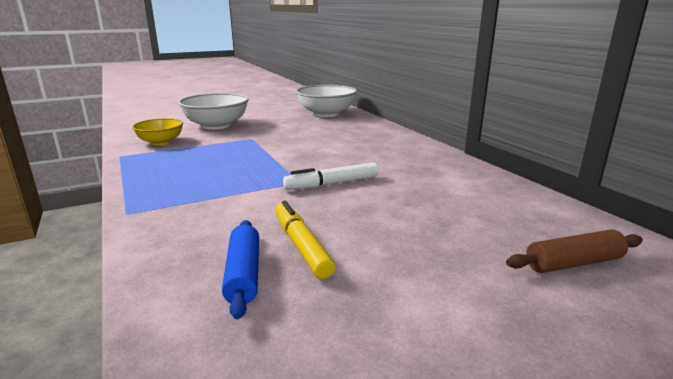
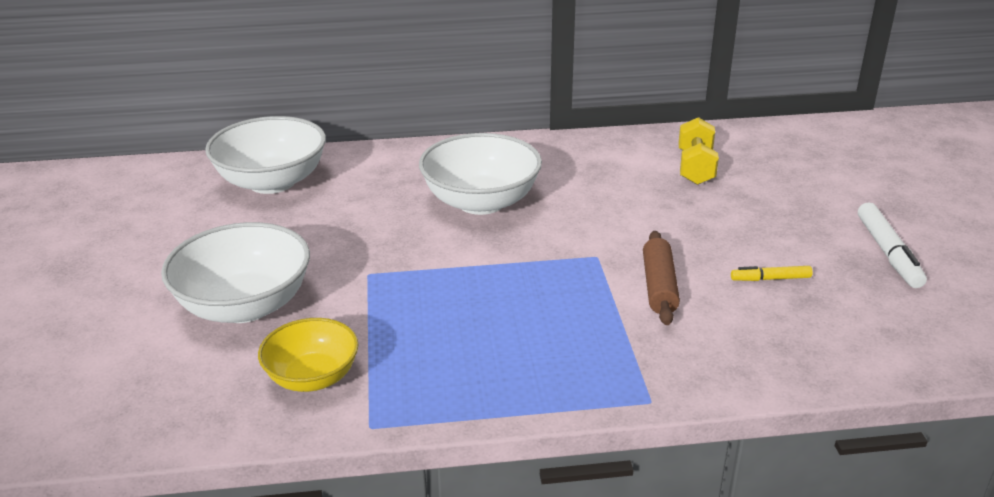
camera: 70 degrees left, 10 degrees up
blue rolling pin [222,220,259,319] -> none
yellow marker [275,201,335,279] -> yellow marker [731,266,813,281], size x0.59
white marker [283,163,379,190] -> white marker moved to [858,202,927,288]
brown rolling pin [506,229,643,273] -> brown rolling pin moved to [643,231,680,325]
none -> white bowl [419,133,542,215]
none -> yellow dumbbell [679,117,719,185]

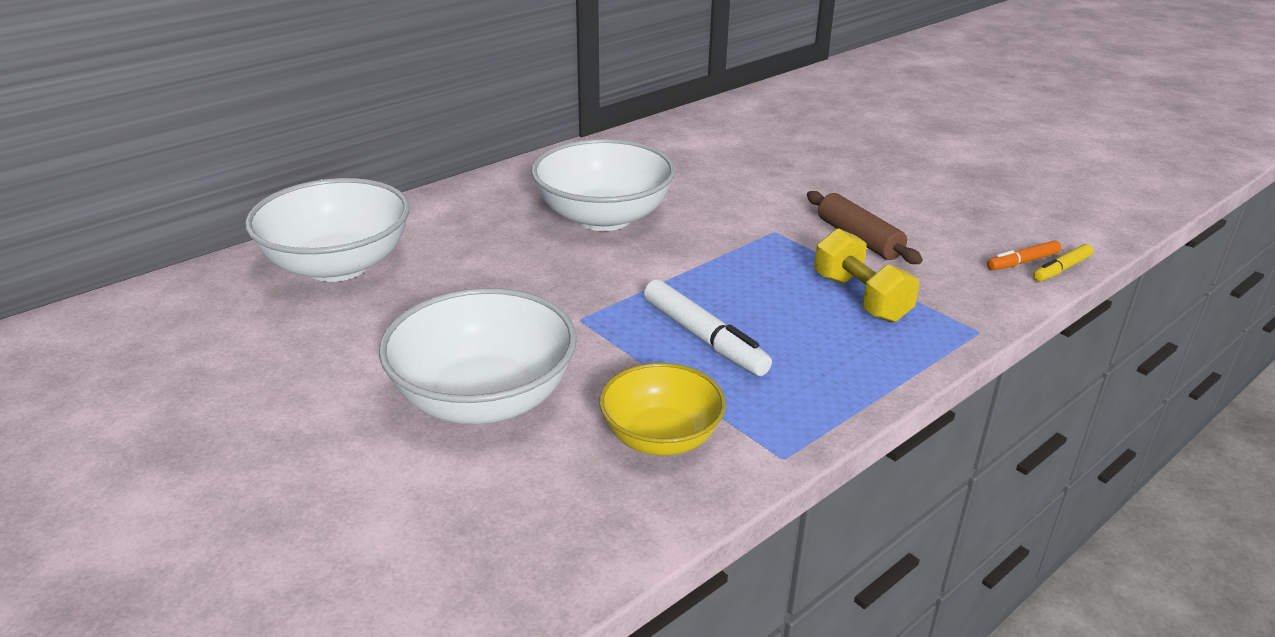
camera: 35 degrees left, 0 degrees up
yellow dumbbell [679,117,719,185] -> yellow dumbbell moved to [814,228,919,322]
yellow marker [731,266,813,281] -> yellow marker moved to [1033,244,1093,282]
white marker [858,202,927,288] -> white marker moved to [644,280,772,376]
none -> orange marker [987,240,1061,270]

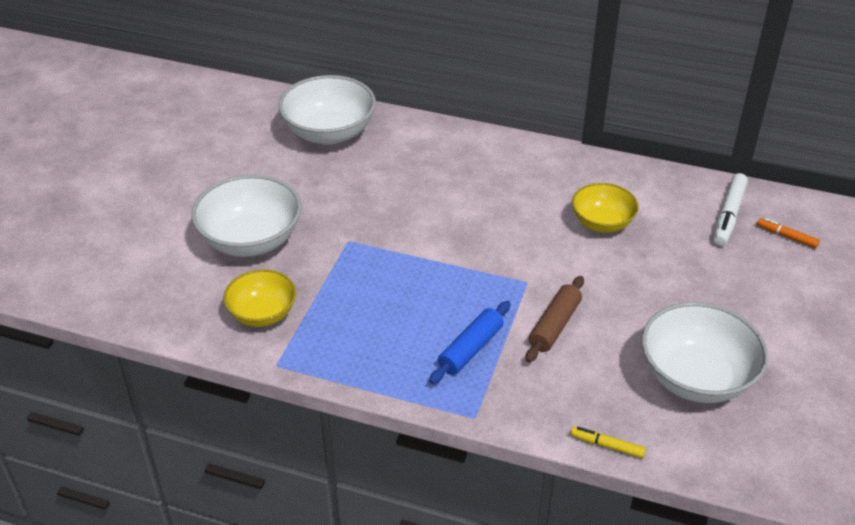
camera: 60 degrees right, 10 degrees up
white bowl [531,139,676,231] -> white bowl moved to [642,302,768,403]
white marker [644,280,772,376] -> white marker moved to [713,173,748,246]
yellow dumbbell [814,228,919,322] -> blue rolling pin [429,301,511,384]
orange marker [987,240,1061,270] -> orange marker moved to [757,218,820,248]
none -> yellow bowl [572,183,639,233]

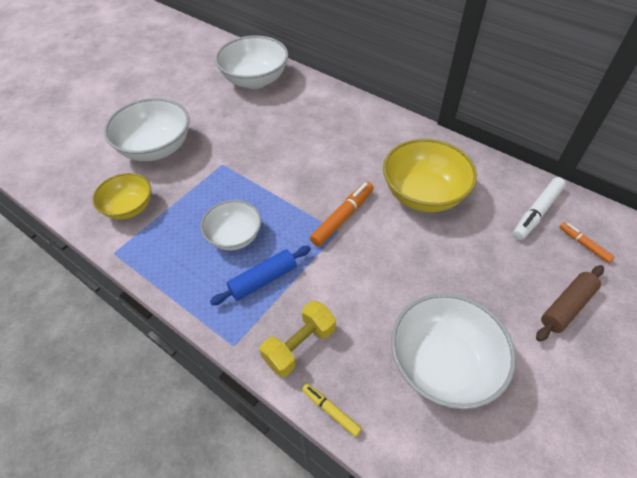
camera: 20 degrees right, 10 degrees up
brown rolling pin [526,276,584,362] -> brown rolling pin moved to [536,265,604,342]
yellow bowl [572,183,639,233] -> yellow bowl [383,139,477,212], size x1.60
none -> white bowl [201,200,261,251]
none -> yellow dumbbell [260,301,336,377]
none -> orange marker [310,182,374,247]

